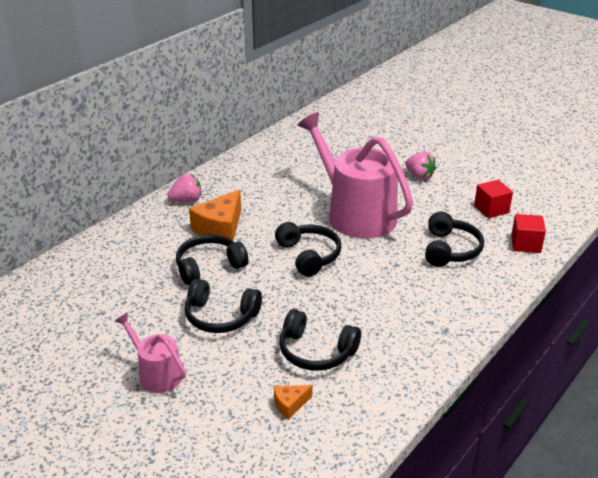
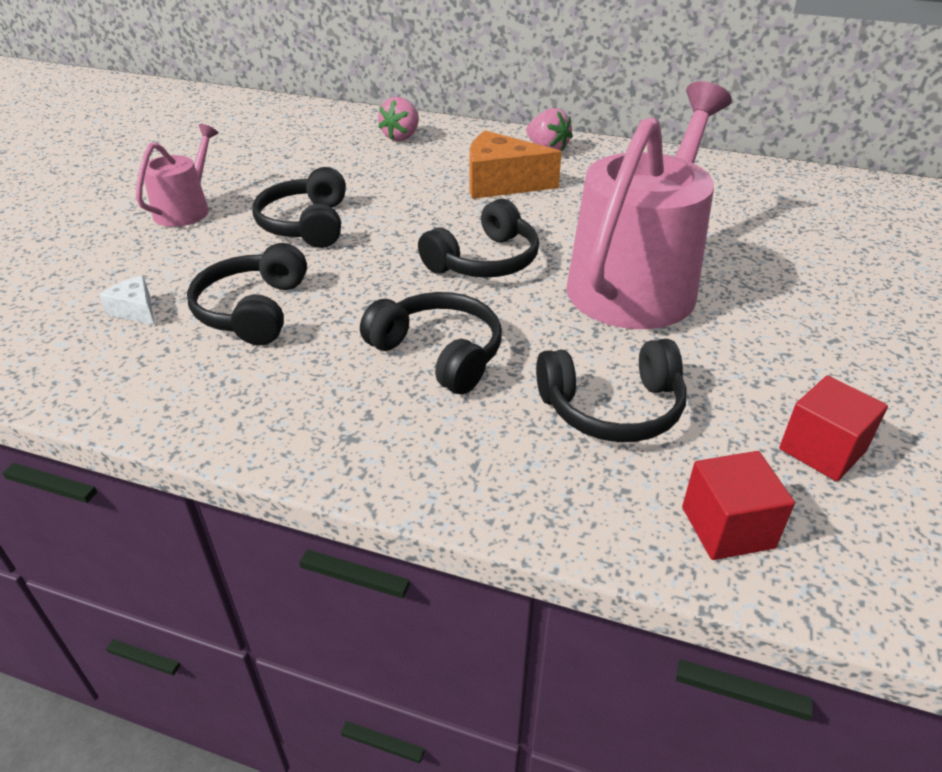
camera: 70 degrees right, 5 degrees up
black headphones [176,234,248,285] -> black headphones moved to [360,292,502,394]
orange cheese [274,385,312,419] -> white cheese [99,276,155,326]
pink strawberry [405,152,436,180] -> pink strawberry moved to [378,97,419,141]

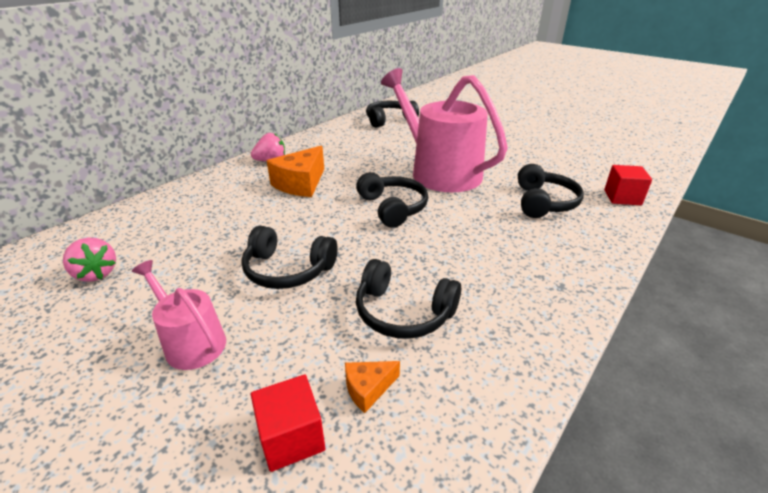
camera: 70 degrees left, 5 degrees down
white cheese [99,276,155,326] -> orange cheese [345,361,400,413]
black headphones [360,292,502,394] -> black headphones moved to [366,101,419,128]
pink strawberry [378,97,419,141] -> pink strawberry moved to [63,238,116,281]
red cube [779,375,888,481] -> red cube moved to [251,374,325,472]

